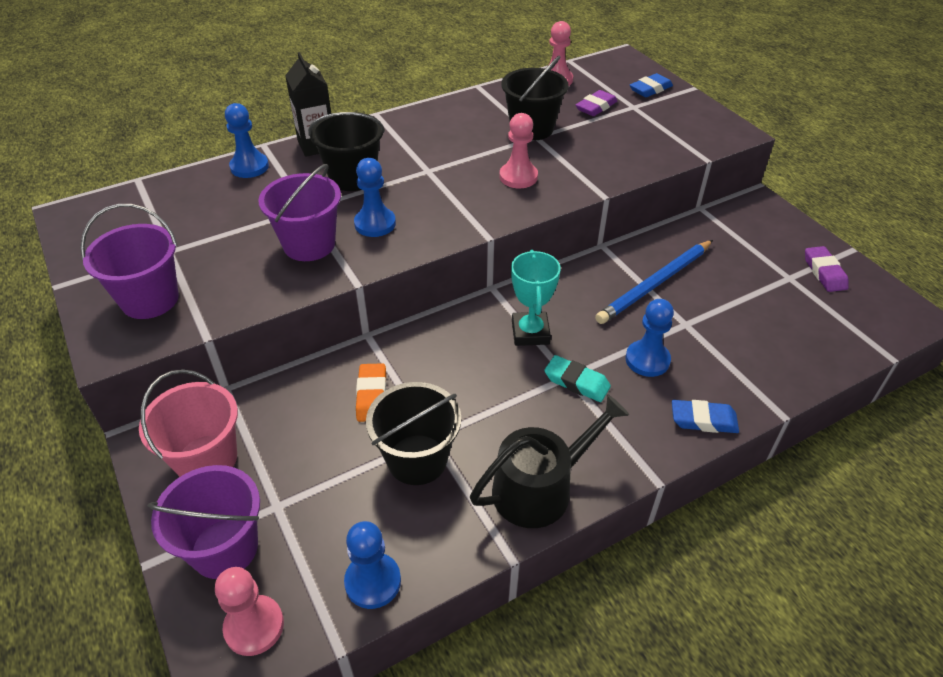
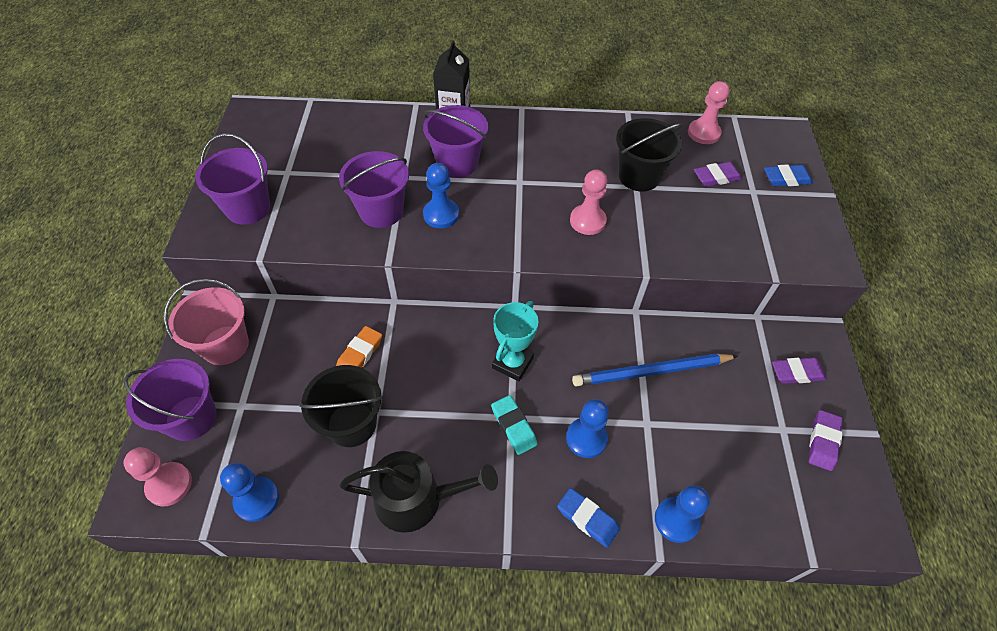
camera: 30 degrees right, 10 degrees up
blue pawn [225,103,269,178] -> blue pawn moved to [655,485,710,543]
black bucket [308,112,385,191] -> purple bucket [423,105,488,178]
none -> purple eraser [772,358,827,384]

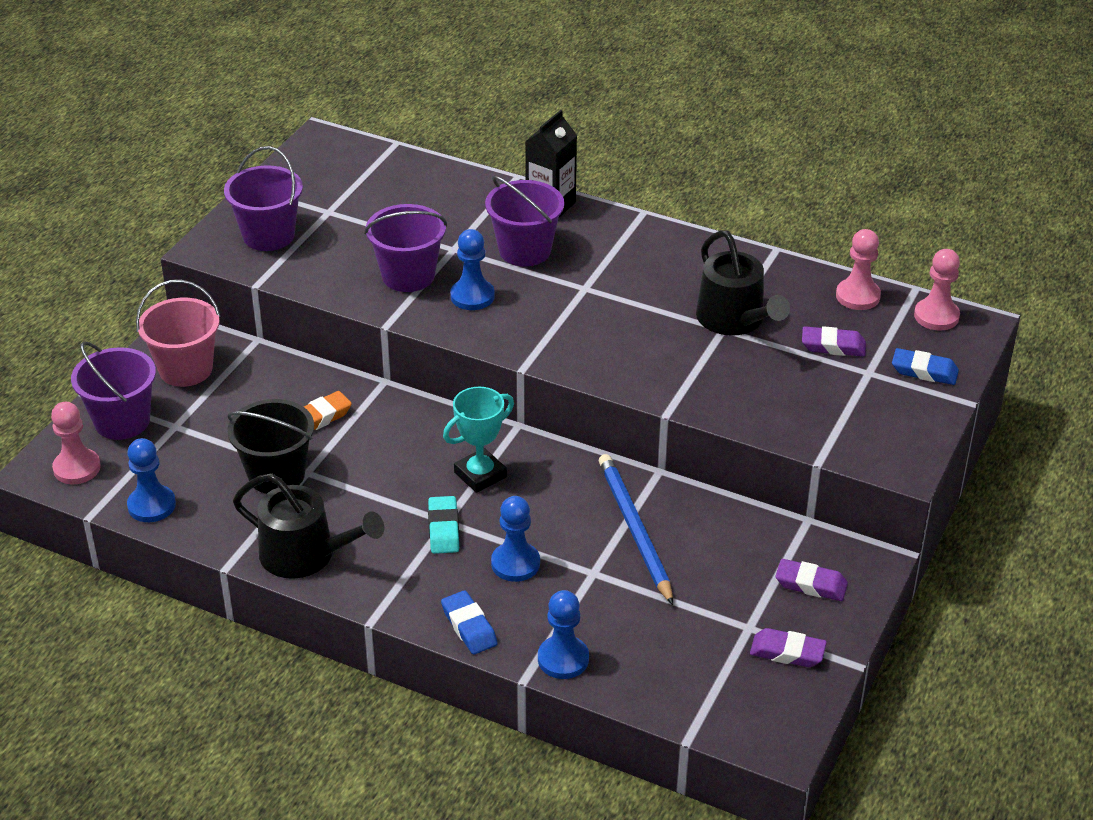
camera: 25 degrees right, 15 degrees down
pink pawn [570,169,607,235] -> pink pawn moved to [914,249,960,331]
blue pencil [572,353,738,386] -> blue pencil turned 60 degrees clockwise [599,454,673,605]
black bucket [616,118,682,191] -> black watering can [696,230,790,336]
purple eraser [809,410,843,471] -> purple eraser turned 60 degrees clockwise [750,628,827,667]

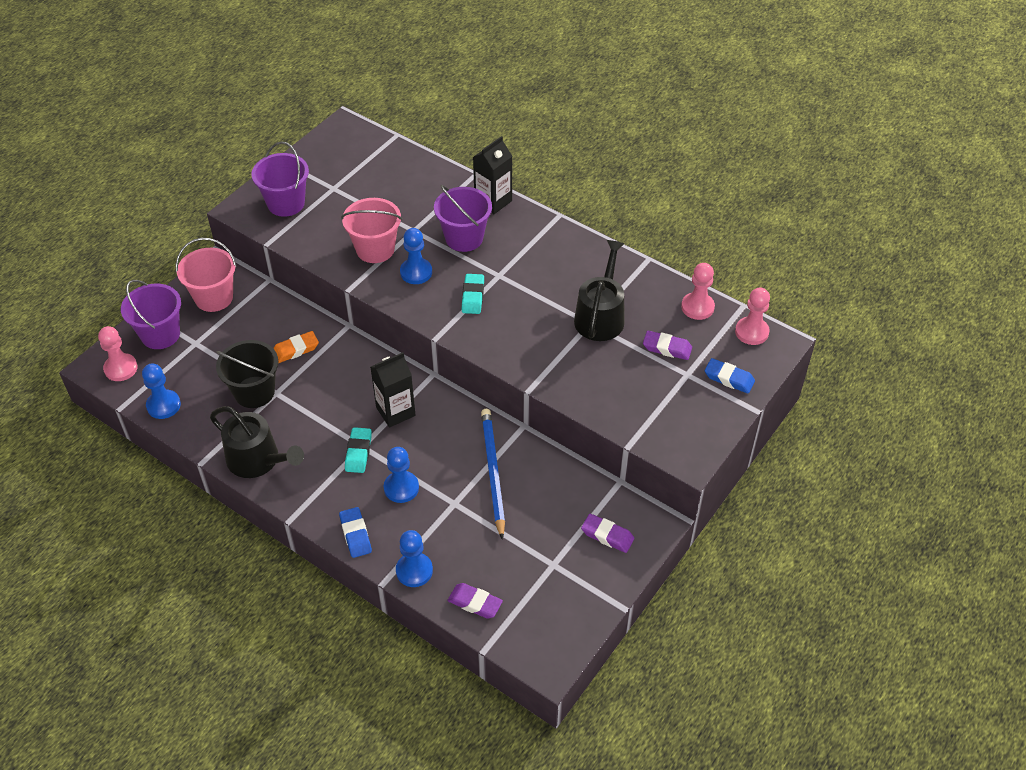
camera: 10 degrees right, 10 degrees up
purple bucket [364,204,447,292] -> pink bucket [341,198,402,263]
turquoise trophy [443,387,514,493] -> black carton [371,352,416,428]
black watering can [696,230,790,336] -> black watering can turned 150 degrees counterclockwise [574,240,625,341]
purple eraser [750,628,827,667] -> purple eraser moved to [447,583,503,619]
none -> turquoise eraser [462,274,484,314]

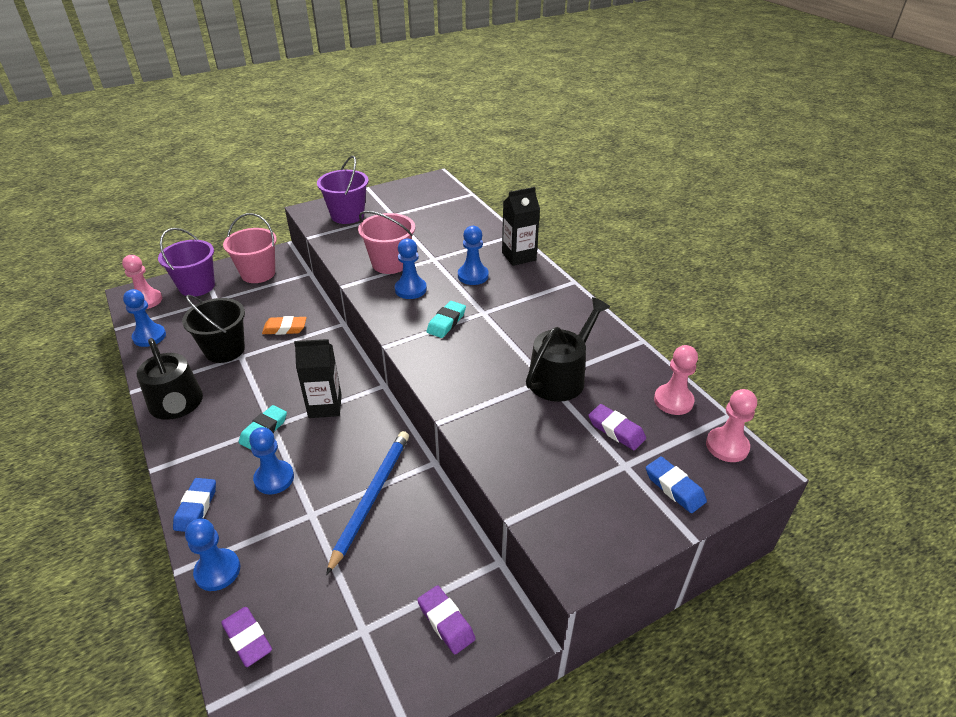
camera: 25 degrees right, 10 degrees down
purple bucket [434,185,492,252] -> blue pawn [458,226,489,285]

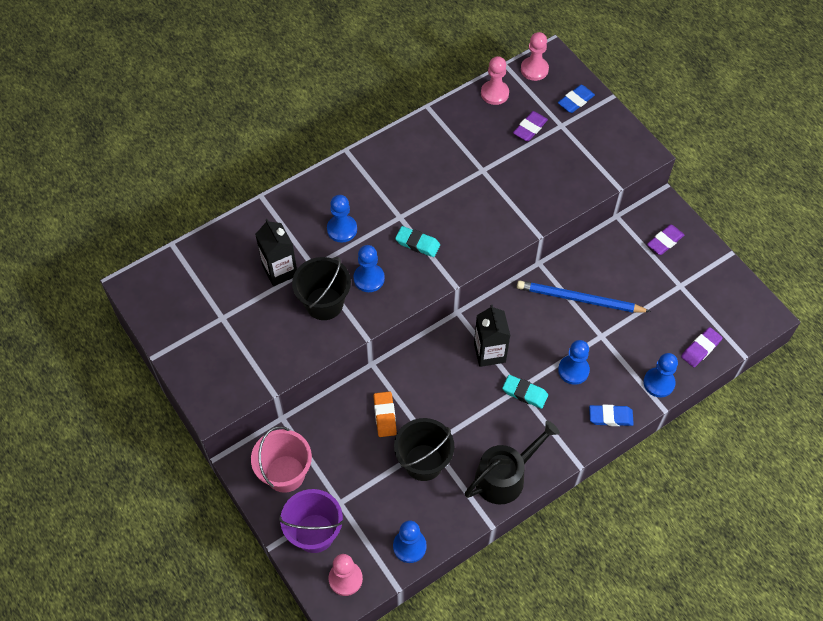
camera: 95 degrees left, 20 degrees up
purple bucket [317,156,369,224] -> none
pink bucket [358,211,415,274] -> black bucket [292,257,351,320]
black carton [502,187,540,266] -> black carton moved to [255,219,297,286]
black watering can [526,297,610,402] -> none

